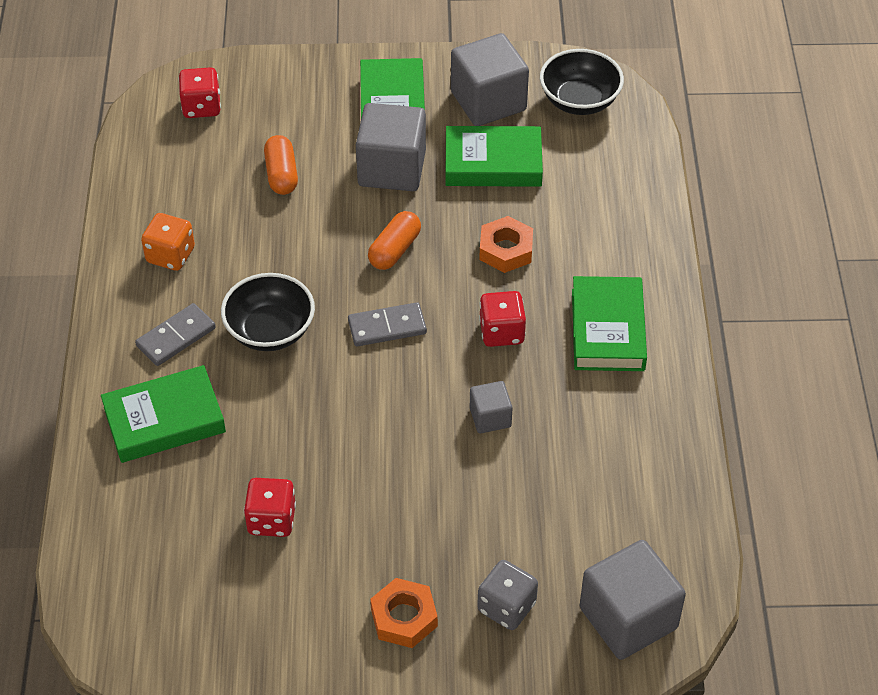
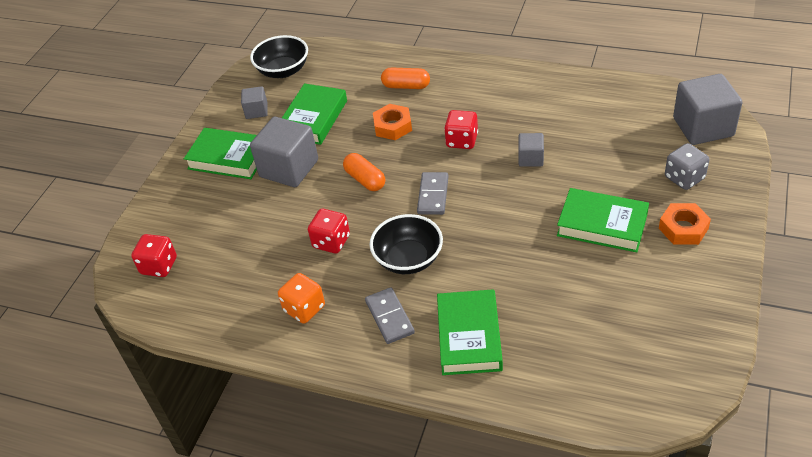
camera: 65 degrees left, 5 degrees down
red dice [244,478,296,537] -> red dice moved to [308,209,350,254]
orange capsule [264,135,298,195] -> orange capsule moved to [381,67,430,89]
grey cube [451,33,529,126] -> grey cube [241,86,268,119], size x0.52
green book [572,276,647,371] -> green book moved to [557,188,649,252]

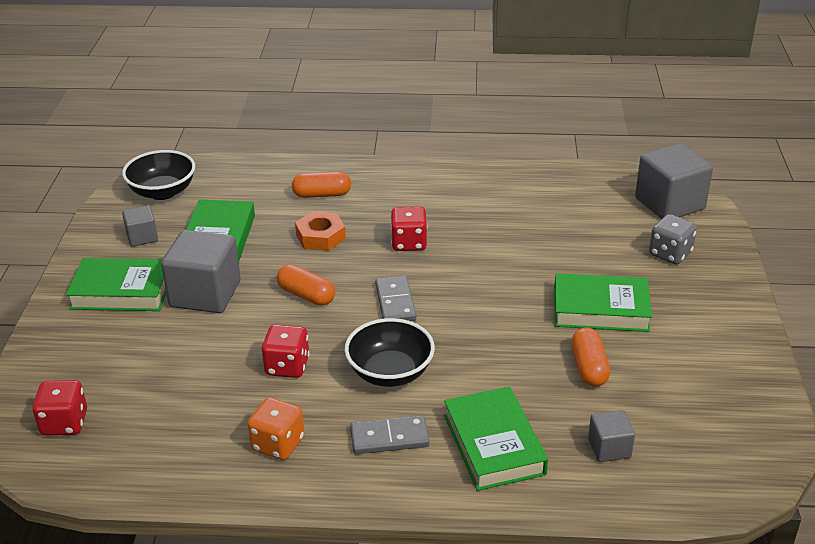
camera: 20 degrees left, 10 degrees down
grey domino [365,287,415,344] -> grey domino turned 60 degrees counterclockwise [350,415,430,454]
grey cube [518,133,544,167] -> grey cube moved to [588,410,635,462]
orange nut [659,203,711,245] -> none
none -> orange capsule [571,328,610,387]

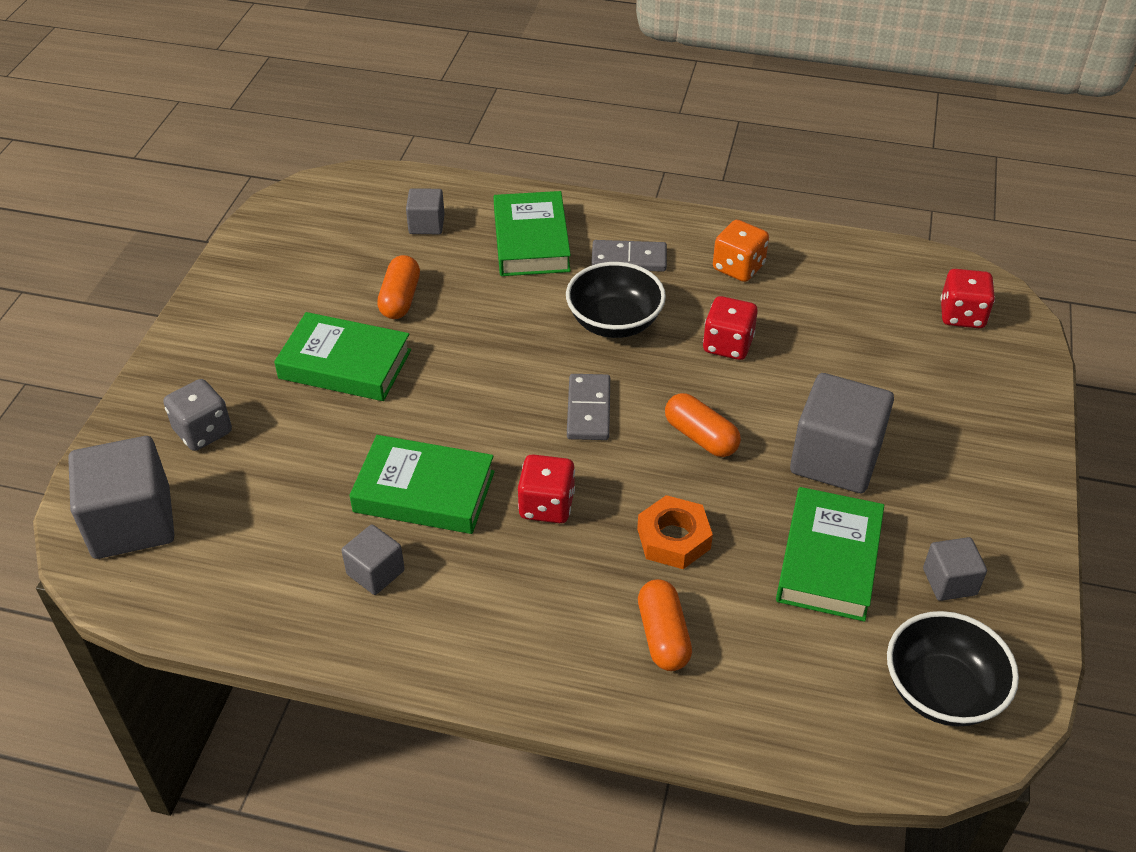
camera: 170 degrees left, 10 degrees up
green book [66,258,166,311] -> green book moved to [349,435,495,534]
orange capsule [292,171,351,198] -> orange capsule turned 75 degrees clockwise [638,579,692,671]
none -> grey cube [341,525,405,595]

